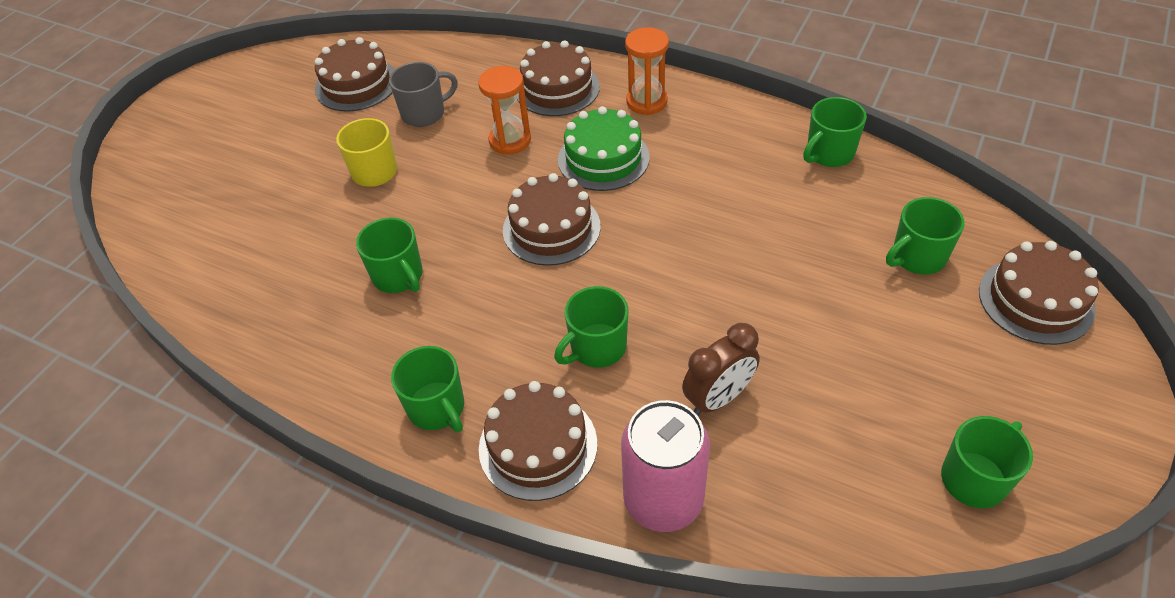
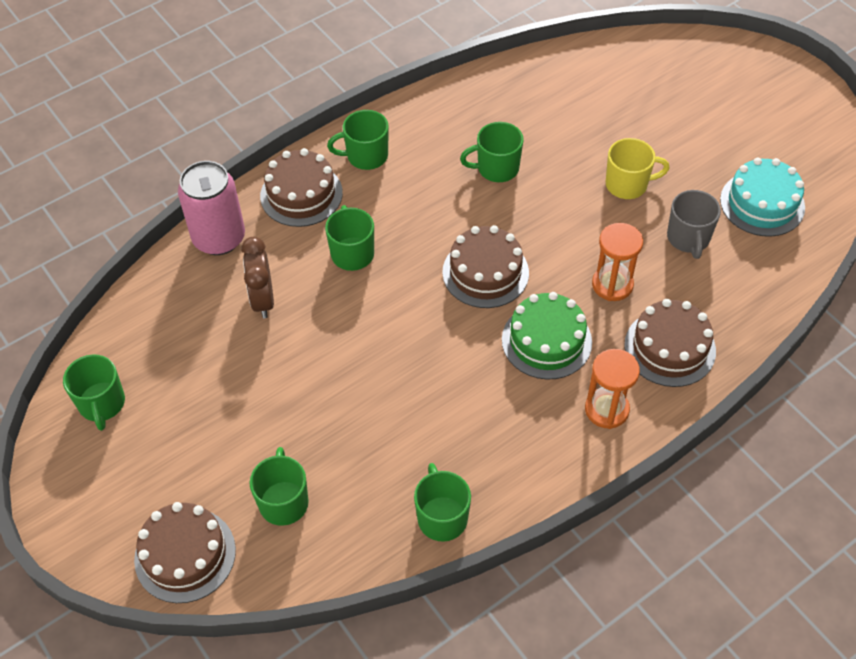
camera: 115 degrees right, 5 degrees up
brown cake [315,37,395,112] -> turquoise cake [720,158,805,237]

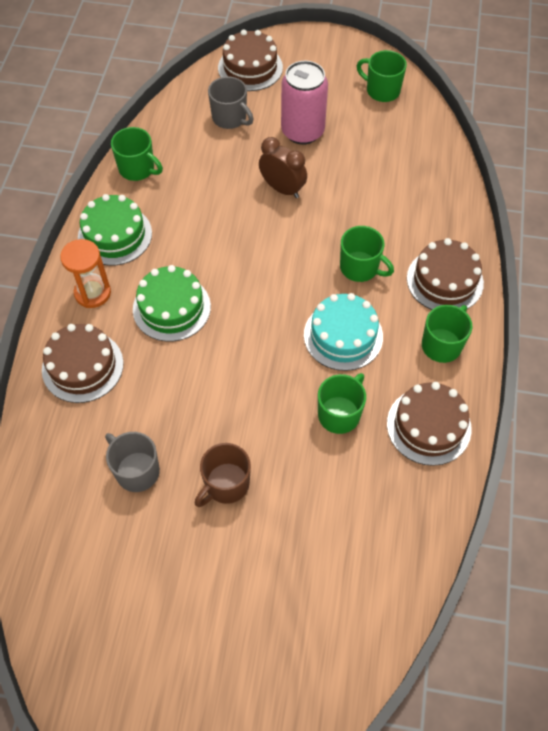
camera: 135 degrees right, 5 degrees up
pink can [178,161,245,255] -> pink can moved to [281,61,328,145]
brown clock [241,237,274,318] -> brown clock moved to [259,137,307,198]
green mug [250,447,309,526] -> grey mug [208,76,254,129]
brown cake [442,225,529,308] -> brown cake moved to [387,382,472,466]
orange hourglass [592,223,643,301] -> none
yellow mug [606,138,670,199] -> brown mug [195,443,251,507]
turquoise cake [720,158,805,237] -> turquoise cake moved to [304,293,383,371]
none -> green cake [78,194,152,266]

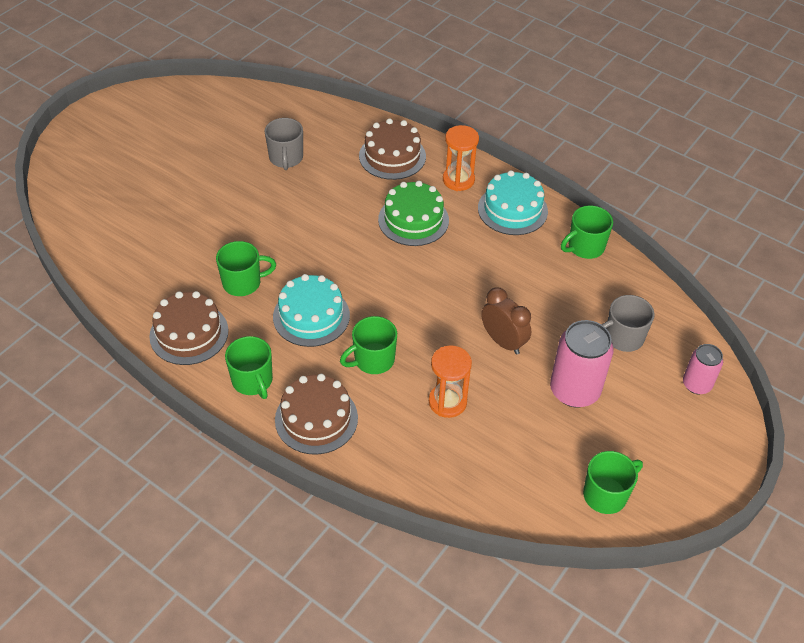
camera: 115 degrees right, 10 degrees down
green cake [78,194,152,266] -> turquoise cake [478,170,548,235]
grey mug [105,432,160,492] -> grey mug turned 105 degrees clockwise [265,118,303,170]
brown mug [195,443,251,507] -> none
brown cake [218,29,283,91] -> pink can [683,344,723,394]
brown clock [259,137,307,198] -> brown clock turned 105 degrees counterclockwise [481,287,531,355]
green mug [318,373,366,434] -> green mug turned 75 degrees counterclockwise [216,241,276,296]
none -> orange hourglass [429,345,472,418]

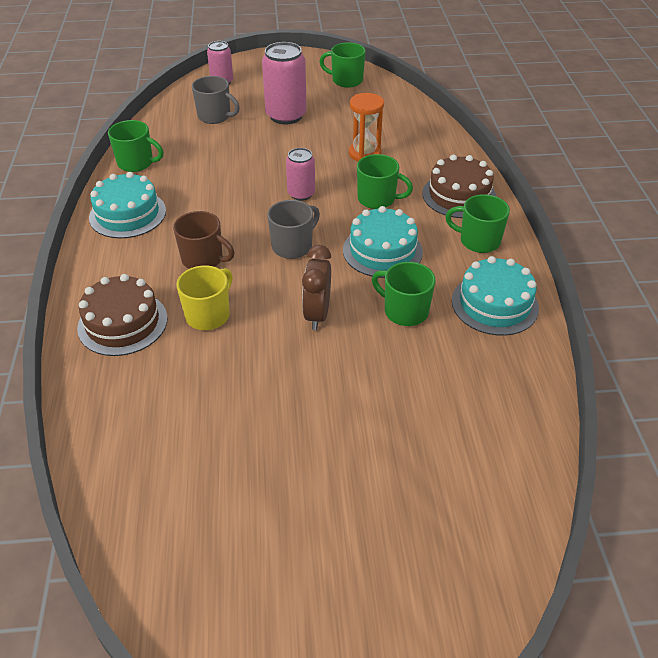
camera: 130 degrees left, 5 degrees down
brown cake [149,291,228,365] -> turquoise cake [452,256,539,336]
green mug [225,336,273,399] -> green mug turned 90 degrees counterclockwise [445,194,510,253]
grey mug [265,118,303,170] -> grey mug moved to [267,200,320,259]
green cake [378,181,449,246] -> brown mug [173,211,235,269]
orange hourglass [443,125,479,191] -> none
brown clock [481,287,531,355] -> brown clock moved to [302,245,331,330]
none -> yellow mug [176,265,233,330]
none -> pink can [286,148,315,201]

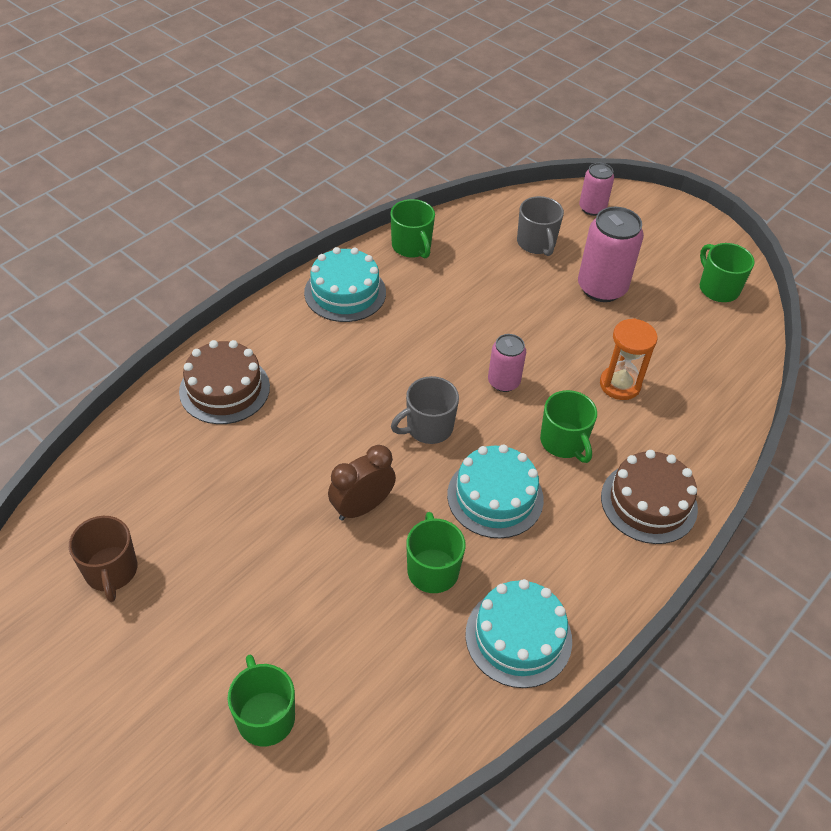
camera: 45 degrees right, 5 degrees up
brown mug [173,211,235,269] -> brown mug moved to [69,516,137,602]
yellow mug [176,265,233,330] -> none
grey mug [267,200,320,259] -> grey mug turned 150 degrees clockwise [391,376,459,444]
green mug [445,194,510,253] -> green mug moved to [227,655,295,746]

